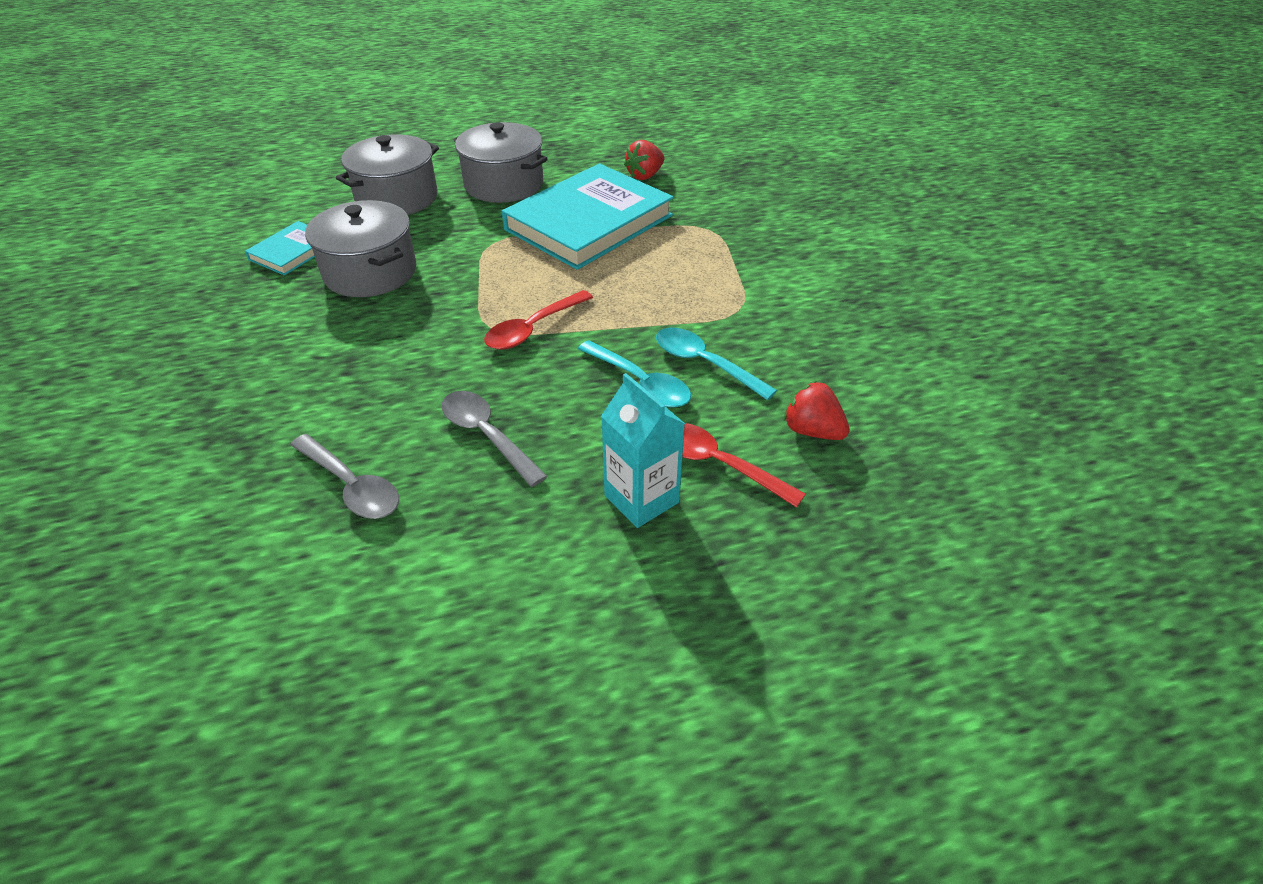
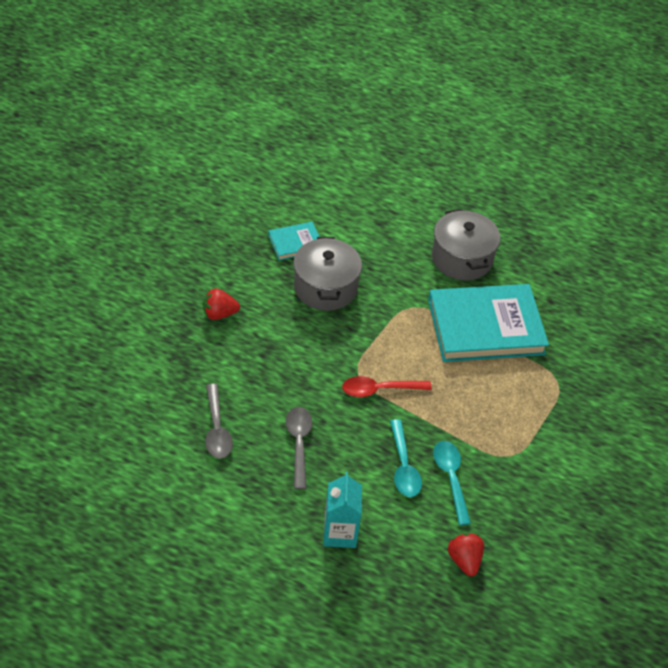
camera: 35 degrees right, 5 degrees up
grey pot [336,134,439,215] -> none
red strawberry [624,140,664,180] -> red strawberry moved to [203,288,240,320]
red spoon [682,423,806,507] -> none

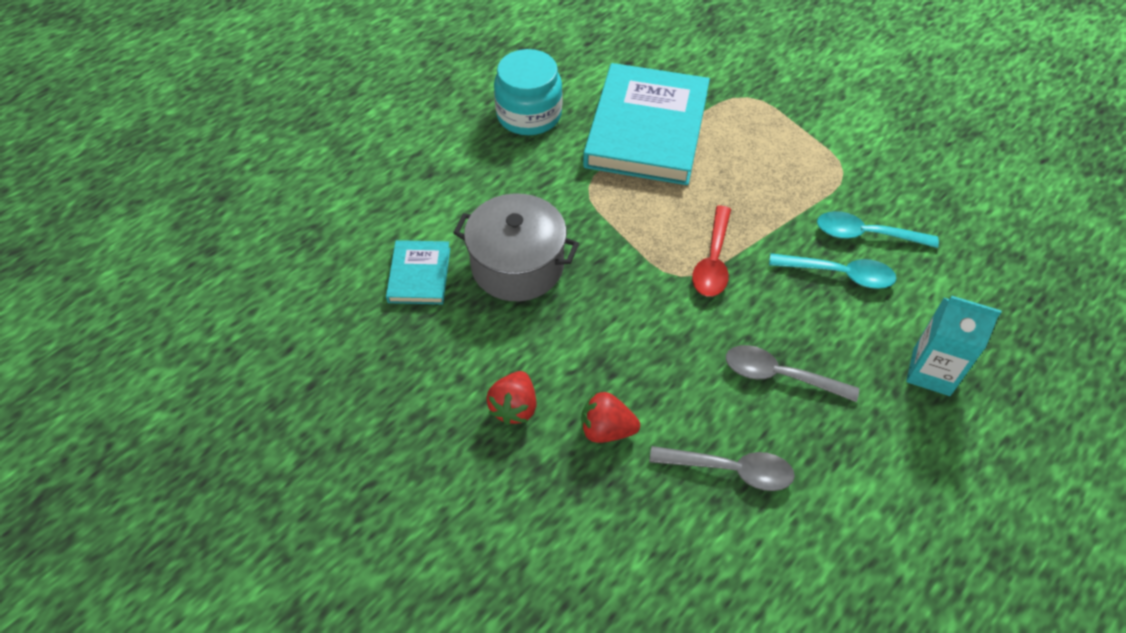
camera: 65 degrees left, 5 degrees up
grey pot [432,209,500,280] -> turquoise jar [494,49,562,135]
red strawberry [448,533,484,577] -> red strawberry moved to [581,391,640,443]

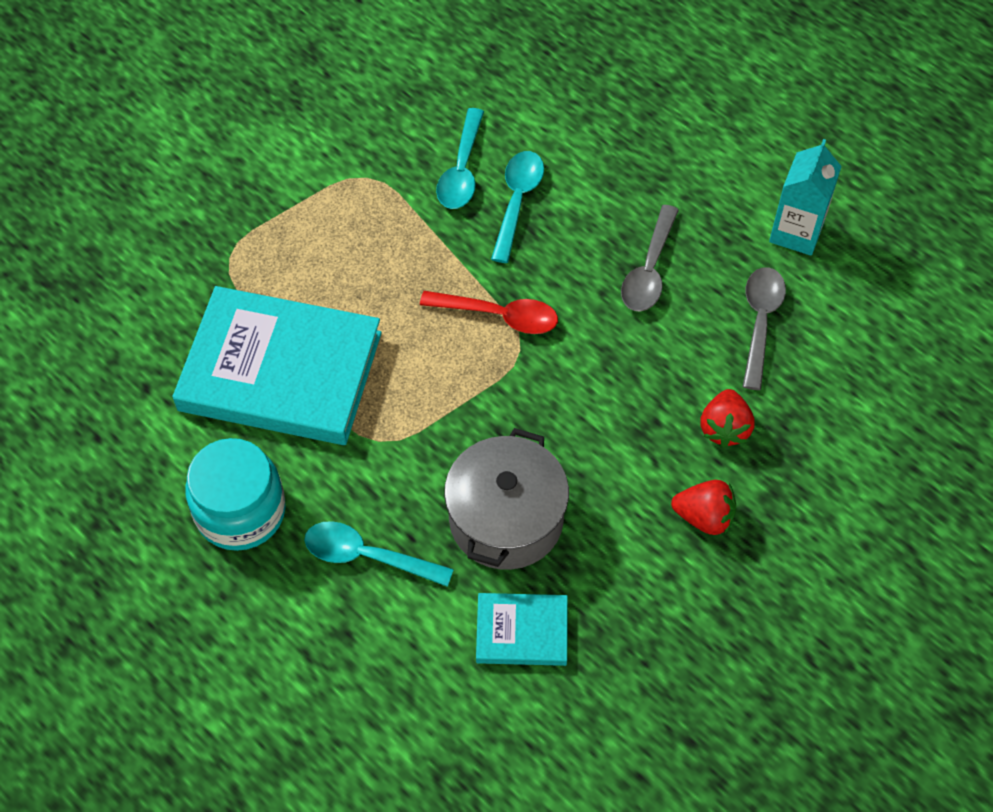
camera: 90 degrees left, 5 degrees up
turquoise carton [906,295,1002,396] -> turquoise carton moved to [769,139,842,256]
none -> turquoise spoon [304,521,454,587]

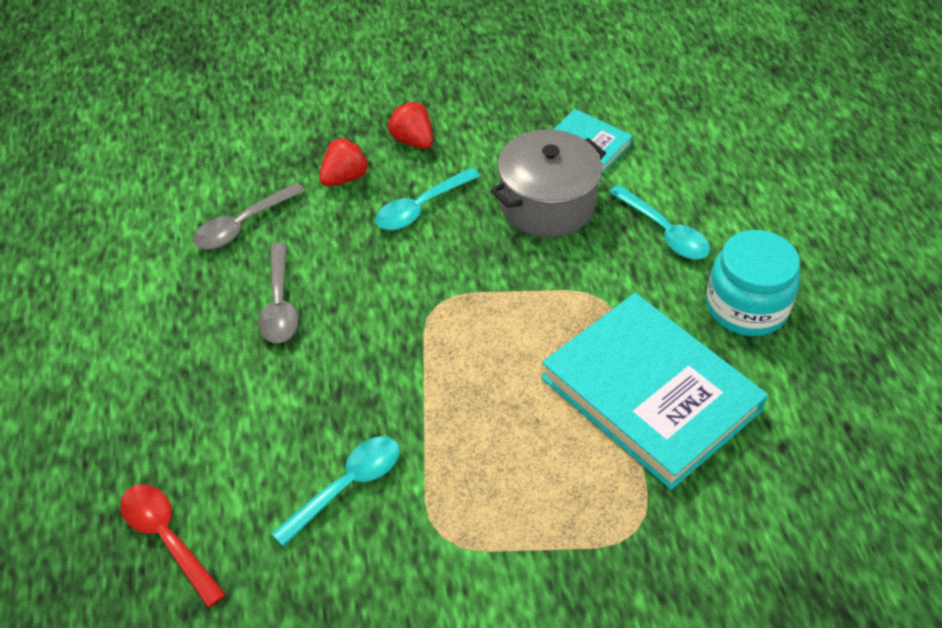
camera: 145 degrees left, 10 degrees down
red spoon [420,291,558,334] -> red spoon moved to [120,484,226,608]
turquoise spoon [491,151,544,263] -> turquoise spoon moved to [375,167,481,230]
grey spoon [621,205,679,312] -> grey spoon turned 120 degrees clockwise [258,243,299,343]
turquoise carton [769,139,842,256] -> none

